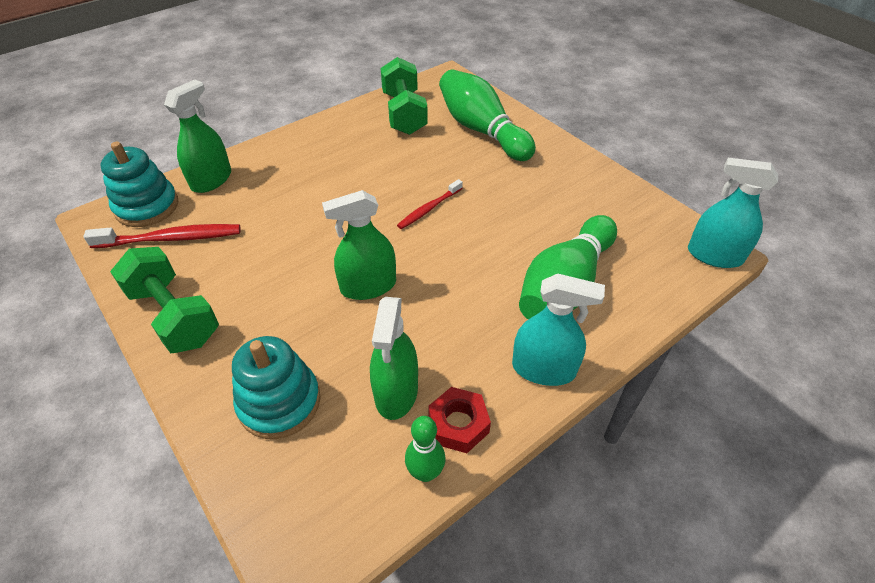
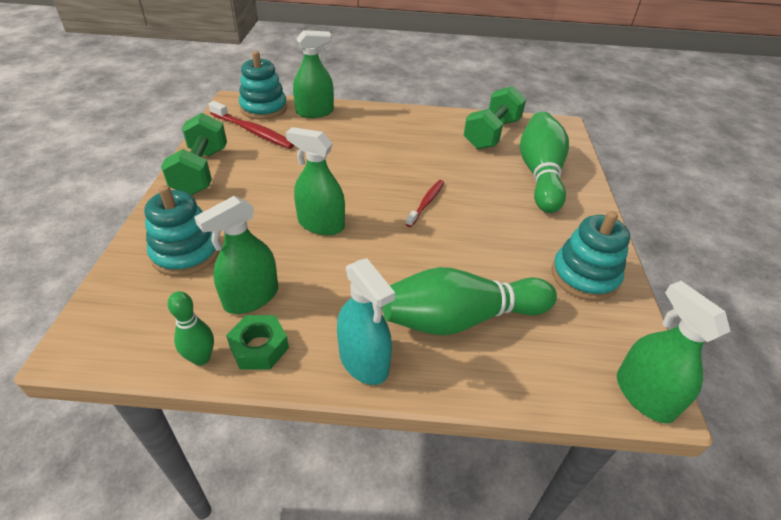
camera: 40 degrees right, 5 degrees down
red toothbrush [397,179,463,229] -> red toothbrush turned 120 degrees clockwise [406,180,444,227]
red nut [428,387,491,453] -> green nut [226,315,289,370]
turquoise spray bottle [688,158,778,268] -> green spray bottle [617,281,731,423]
none -> turquoise stacking toy [552,211,630,301]

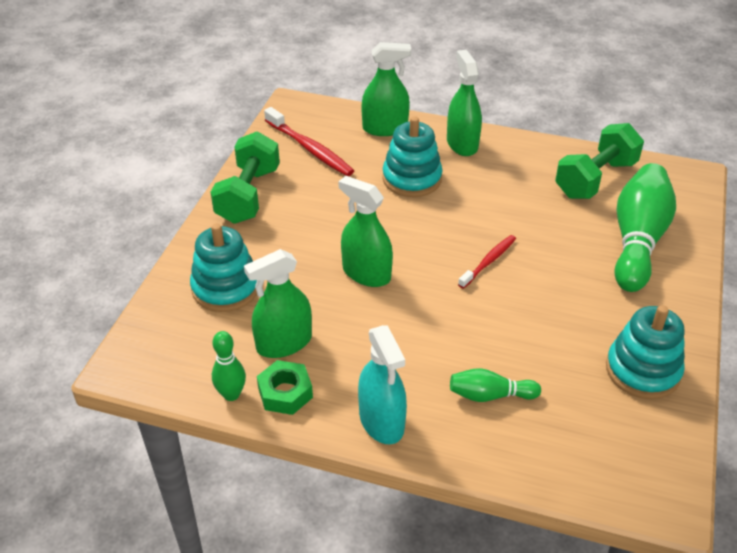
camera: 15 degrees right, 0 degrees up
turquoise stacking toy [239,51,287,120] -> turquoise stacking toy moved to [382,116,443,197]
green bowling pin [382,267,557,335] -> green bowling pin [450,368,541,402], size x0.50
green spray bottle [617,281,731,423] -> green spray bottle moved to [447,50,482,156]

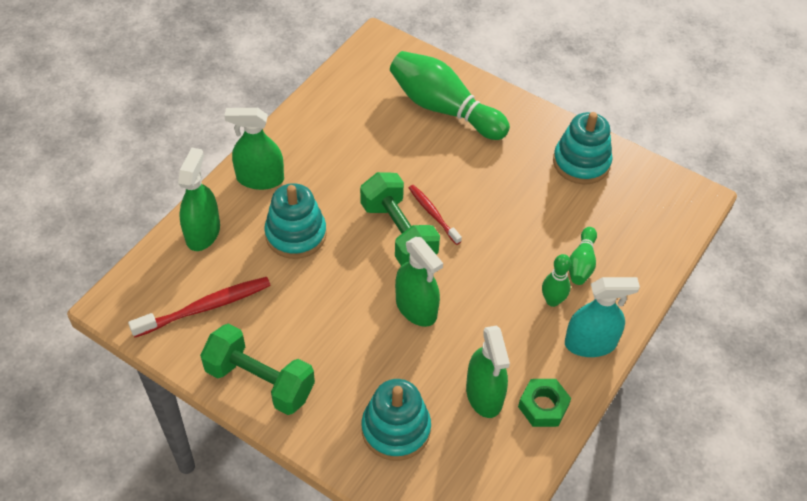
camera: 75 degrees left, 10 degrees up
green bowling pin [212,331,246,401] -> green bowling pin moved to [542,254,571,307]
green spray bottle [339,176,393,287] -> green spray bottle turned 90 degrees counterclockwise [395,237,443,327]
green dumbbell [555,123,644,199] -> green dumbbell moved to [360,172,440,266]

